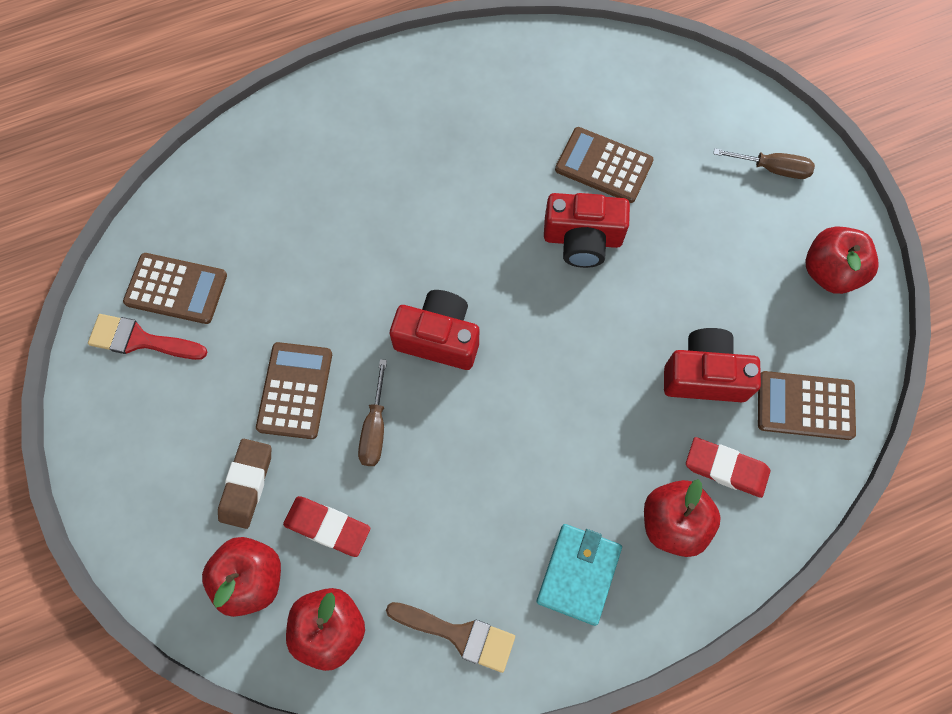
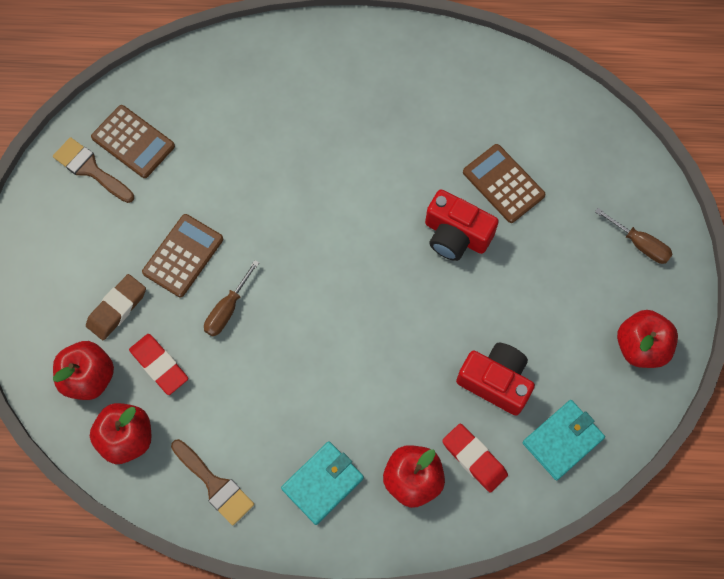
camera: 25 degrees right, 0 degrees up
red brush [88,314,207,360] -> brown brush [53,137,134,203]
red camera [390,290,479,370] -> none
brown calculator [758,371,856,440] -> turquoise wallet [522,400,605,480]

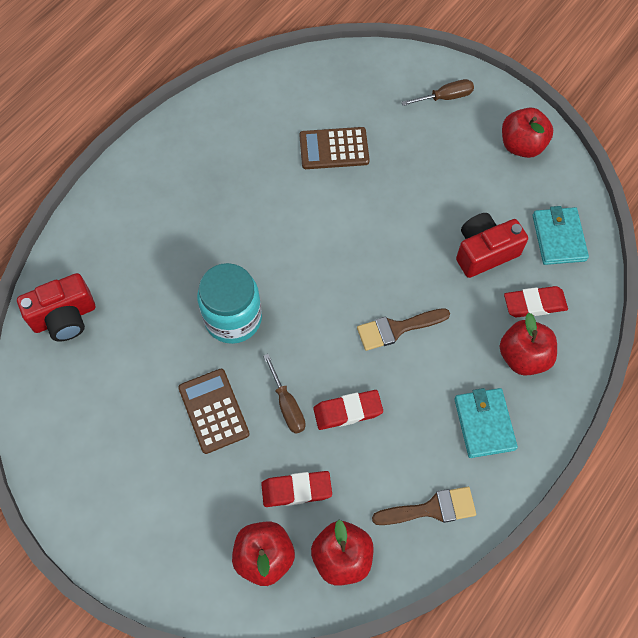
camera: 55 degrees left, 5 degrees down
brown brush [53,137,134,203] -> brown brush moved to [357,308,450,351]
brown eraser [86,274,146,340] -> none
brown calculator [91,105,175,178] -> none
red camera [425,190,499,261] -> red camera moved to [17,273,95,342]
none -> turquoise jar [197,263,262,344]
none -> red eraser [313,390,383,430]

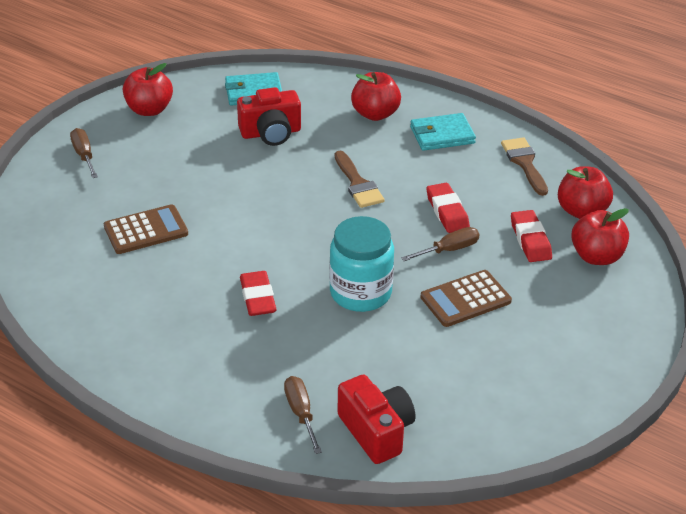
camera: 95 degrees left, 25 degrees down
brown calculator [299,127,370,169] -> brown calculator turned 105 degrees counterclockwise [104,204,188,254]
red camera [456,213,528,278] -> red camera turned 75 degrees counterclockwise [237,87,301,146]
red eraser [504,286,568,317] -> red eraser moved to [240,271,277,316]
none -> brown screwdriver [284,376,322,454]

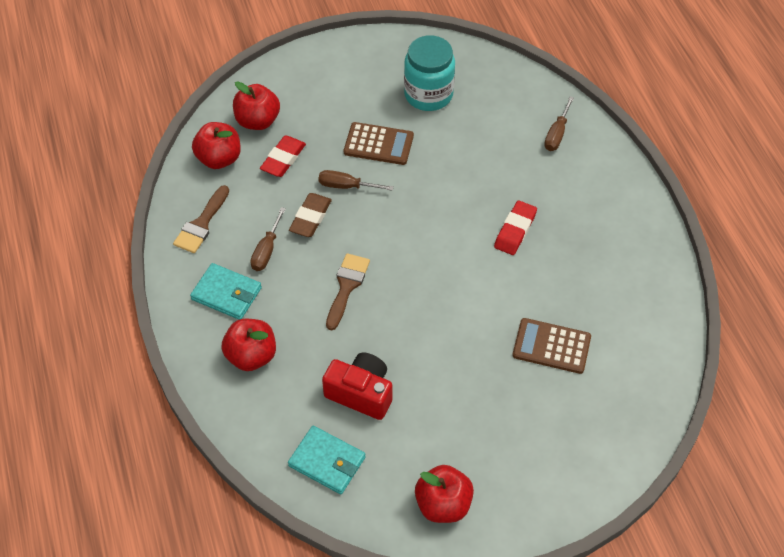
camera: 140 degrees left, 15 degrees up
brown screwdriver [70,128,98,178] -> brown screwdriver moved to [250,207,286,271]
turquoise jar [329,216,394,312] -> turquoise jar moved to [404,35,455,111]
red camera [338,375,416,464] -> none
red eraser [427,183,470,233] -> brown eraser [289,193,332,237]

